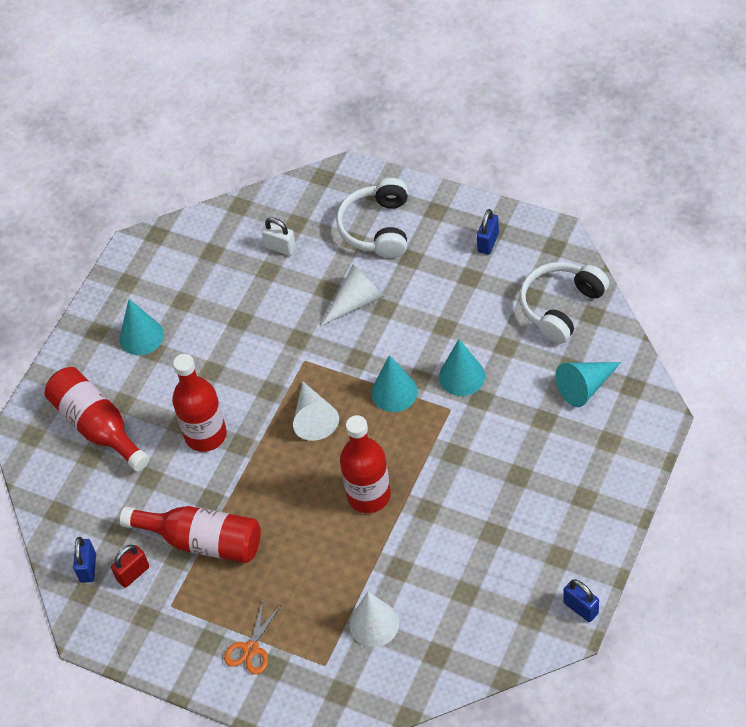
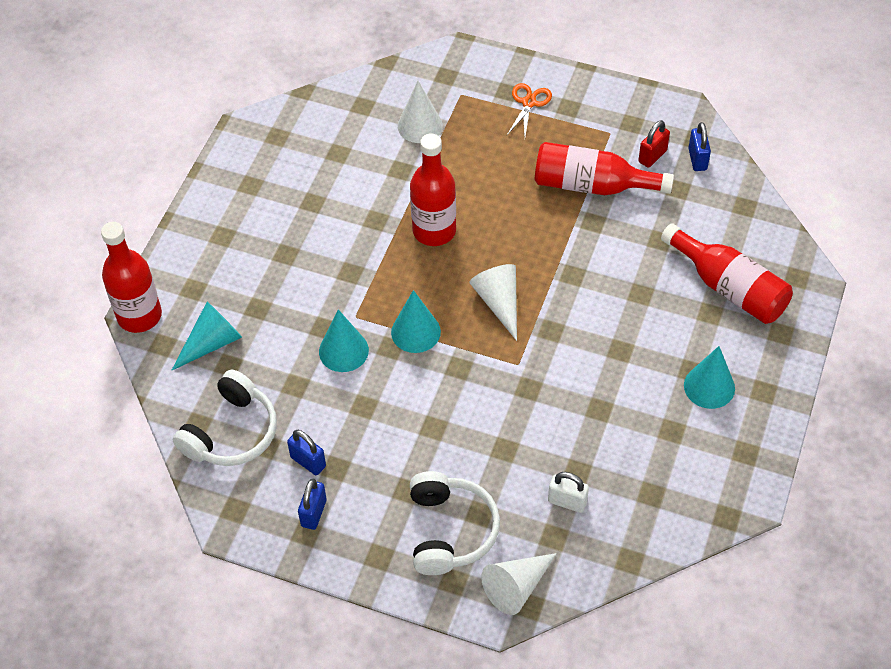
camera: 170 degrees right, 0 degrees up
red bottle [172,354,227,452] -> red bottle moved to [101,222,162,333]
white cone [321,265,384,326] -> white cone moved to [481,553,557,615]
blue padlock [564,579,599,622] -> blue padlock moved to [287,430,326,475]

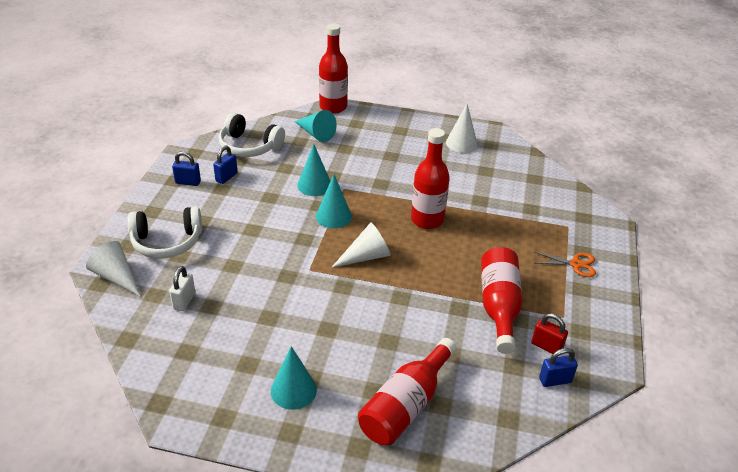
camera: 80 degrees right, 15 degrees down
white cone [398,81,443,143] -> white cone moved to [446,104,478,153]

